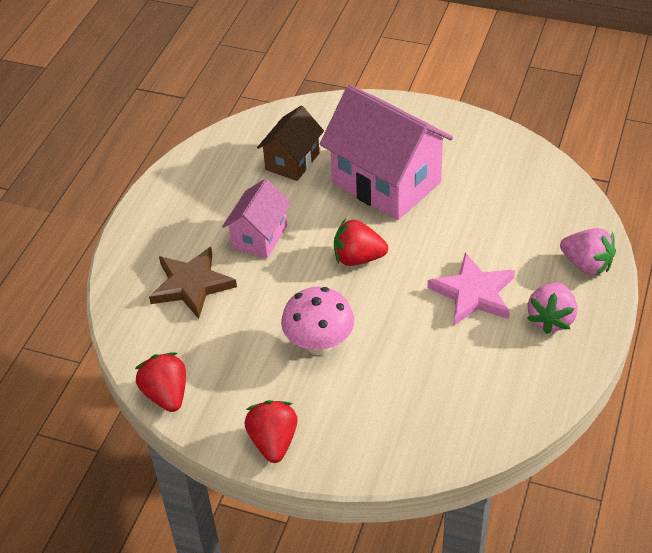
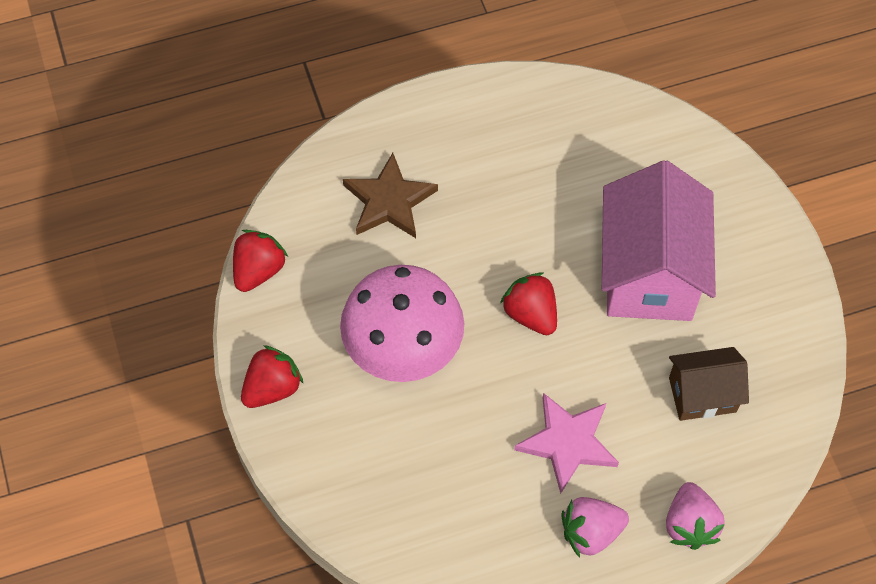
camera: 50 degrees right, 15 degrees up
pink house [222,179,291,258] -> none
brown house [257,106,324,181] -> brown house moved to [669,347,749,421]
pink mushroom [281,287,354,355] -> pink mushroom [340,265,464,382], size x1.52

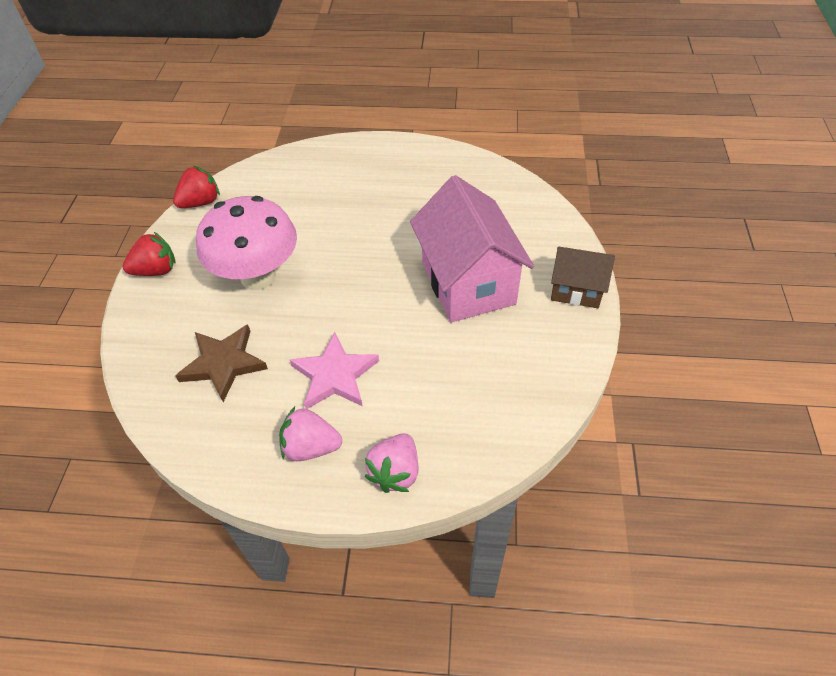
camera: 25 degrees right, 10 degrees down
brown star [343,153,438,238] -> brown star moved to [175,324,268,402]
red strawberry [500,272,557,335] -> none
pink house [602,160,716,321] -> pink house turned 45 degrees counterclockwise [410,175,534,323]
brown house [669,347,749,421] -> brown house moved to [551,247,615,308]

